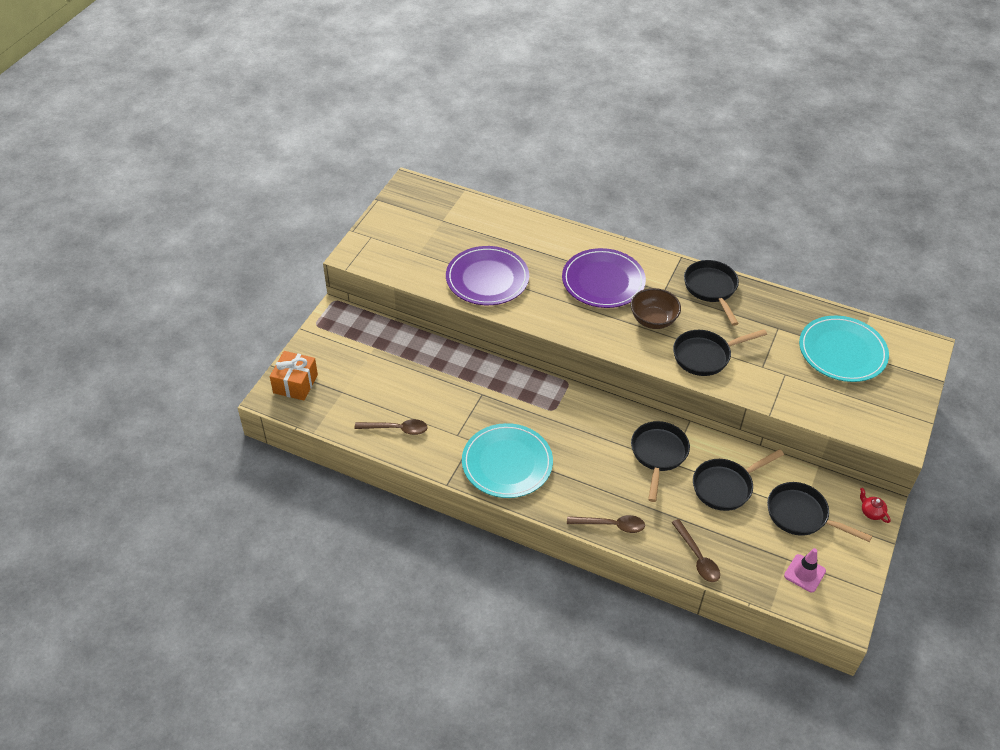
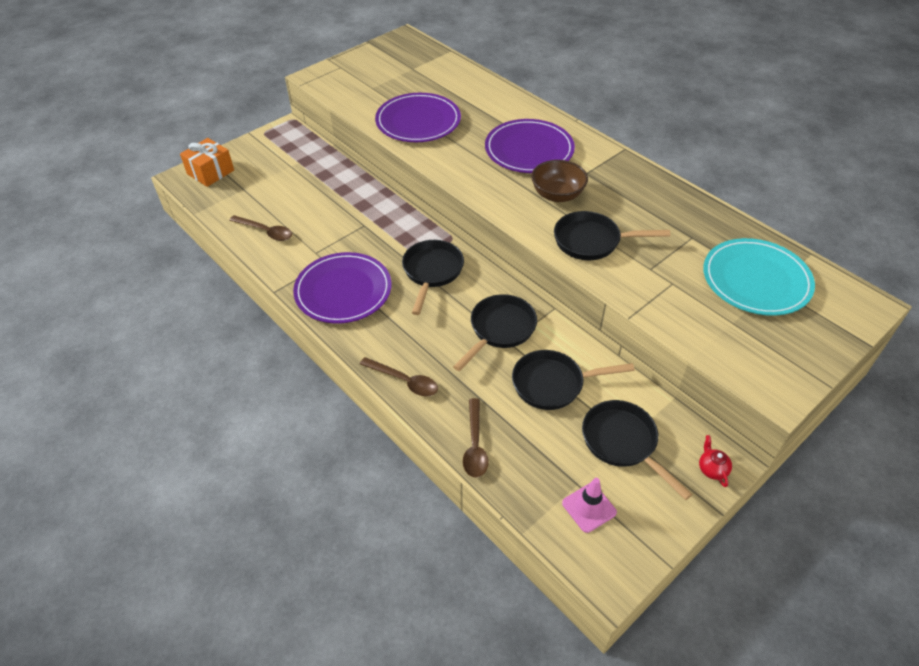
camera: 25 degrees right, 0 degrees up
turquoise plate [462,423,553,498] -> purple plate [293,252,392,324]
black pan [684,260,739,326] -> black pan moved to [402,240,464,315]

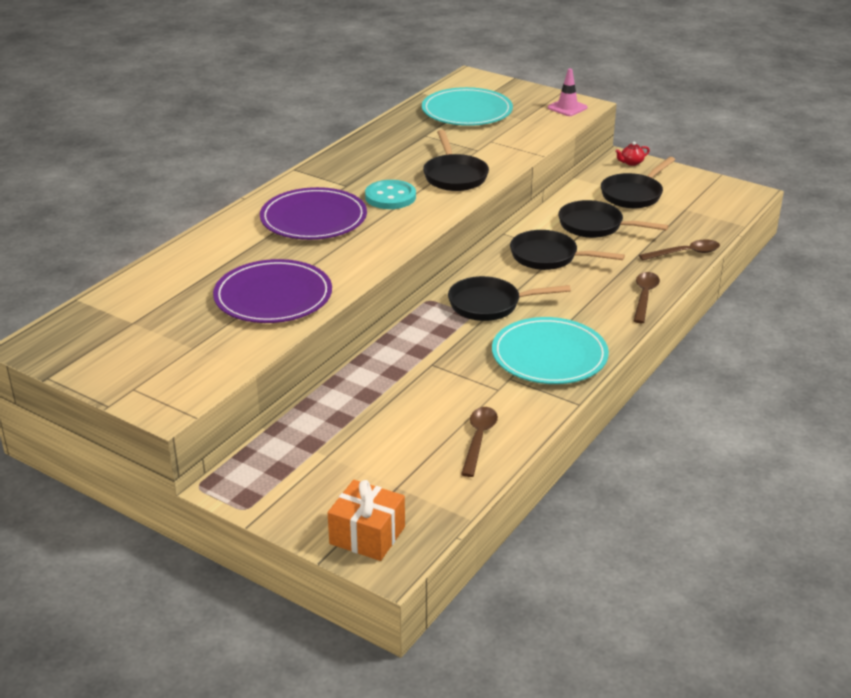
camera: 105 degrees left, 15 degrees down
purple plate [293,252,392,324] -> turquoise plate [492,317,609,384]
black pan [512,350,635,410] -> black pan turned 135 degrees clockwise [558,200,668,238]
brown bowl [531,160,588,202] -> turquoise button [365,180,416,209]
pink traffic cone [562,478,617,533] -> pink traffic cone moved to [548,69,588,116]

